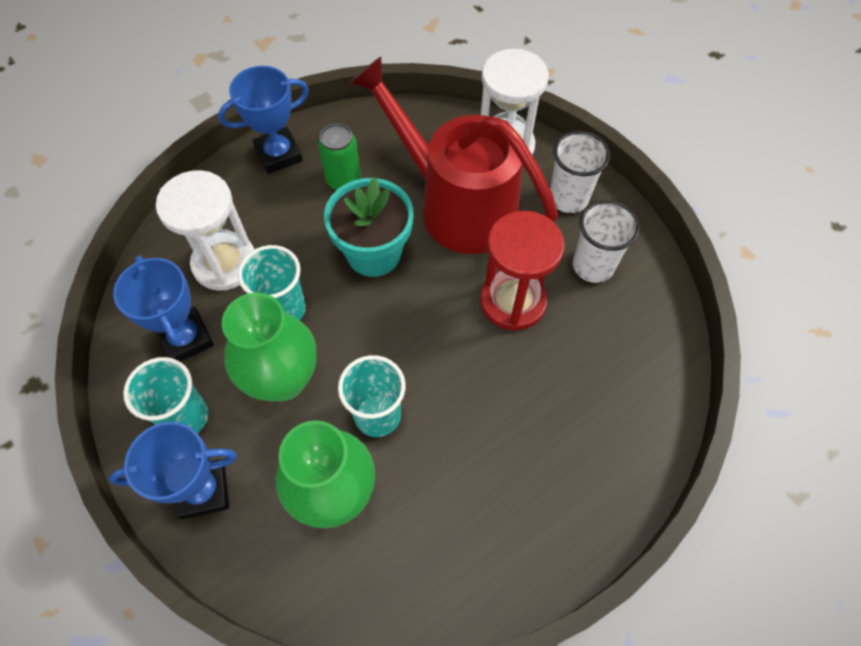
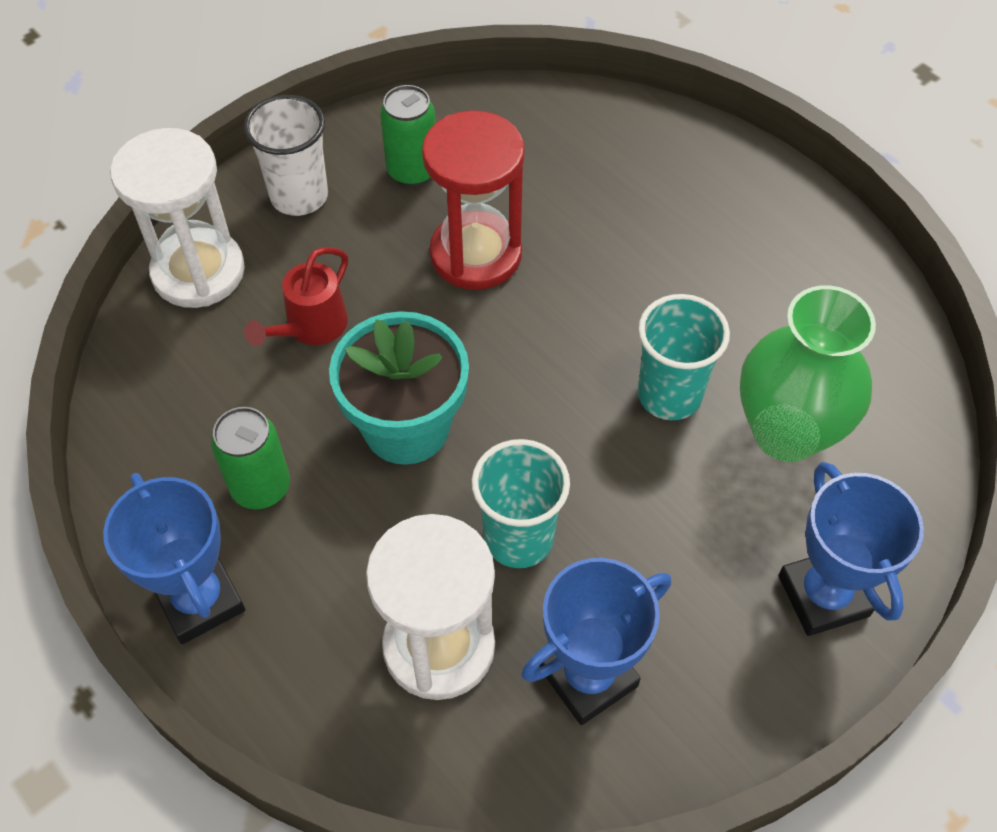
camera: 95 degrees left, 5 degrees down
turquoise cup [123,357,208,433] -> none
green vase [222,292,317,402] -> none
red watering can [349,56,558,254] -> red watering can [244,247,348,346], size x0.41
white cup [573,200,640,283] -> green can [380,85,436,187]

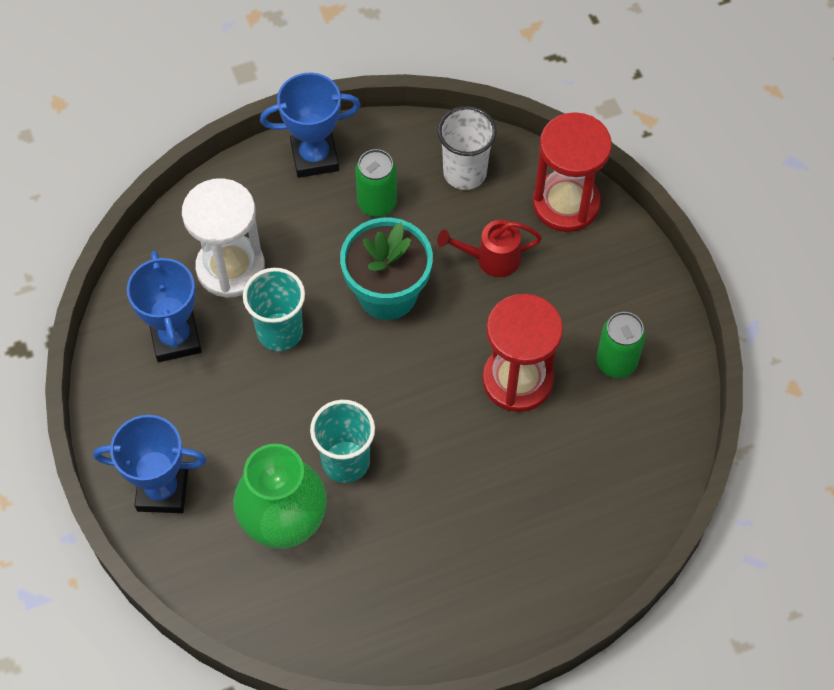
camera: 110 degrees right, 5 degrees up
white hourglass [110,128,245,308] -> red hourglass [533,112,612,232]
white cup [244,95,328,216] -> white cup moved to [438,106,497,190]
red watering can [244,247,348,346] -> red watering can turned 60 degrees counterclockwise [437,220,542,277]

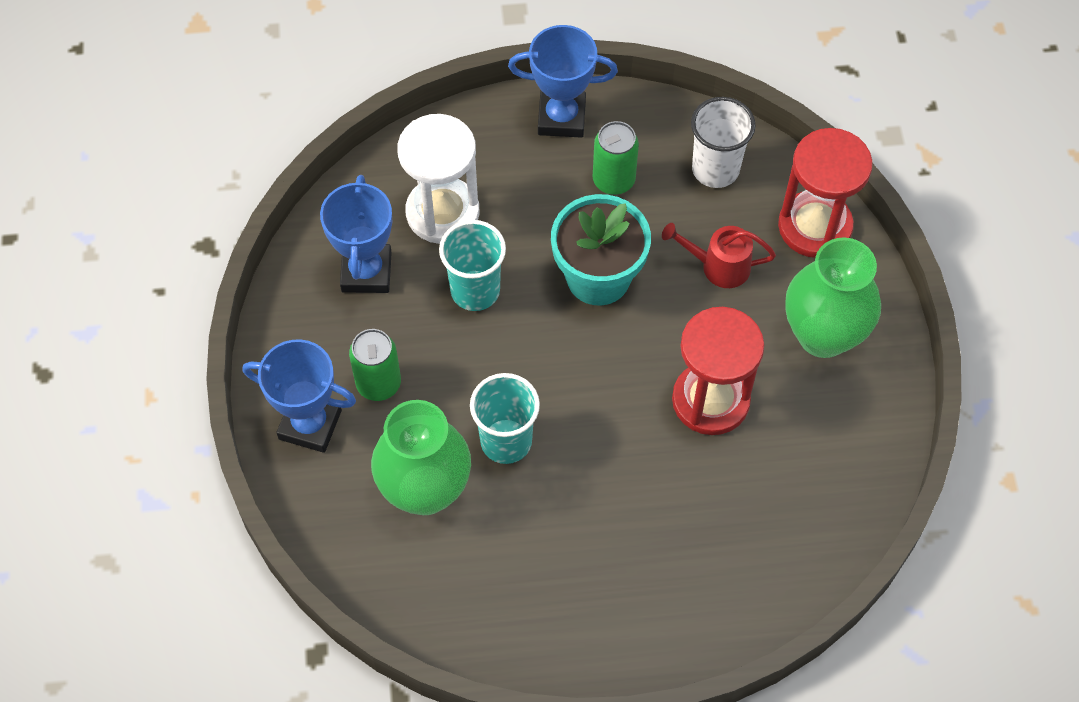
camera: 15 degrees right, 0 degrees up
green can [596,312,646,378] -> green can moved to [349,329,401,401]
none -> green vase [785,238,881,358]

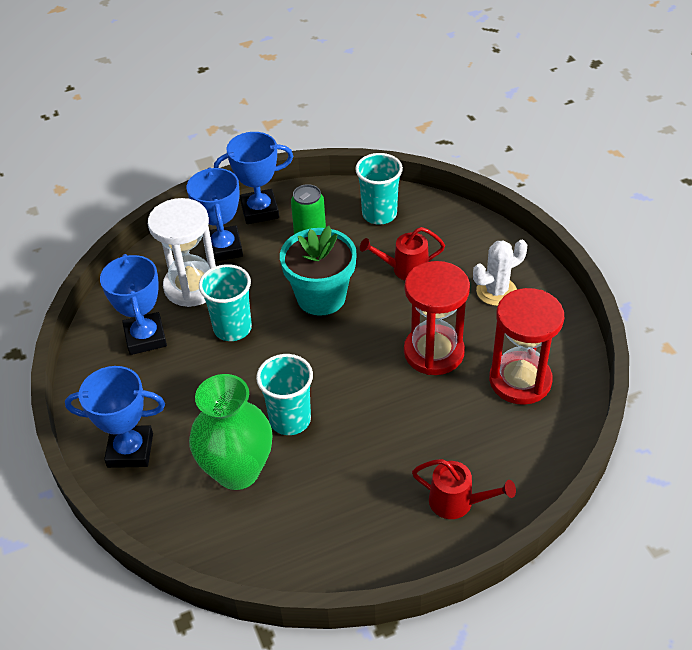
camera: 15 degrees left, 15 degrees down
green can [349,329,401,401] -> none
white cup [691,97,756,188] -> turquoise cup [355,153,403,225]
red hourglass [778,128,873,258] -> red hourglass moved to [489,288,564,405]
green vase [785,238,881,358] -> white cactus [473,240,527,306]
none -> blue trophy [187,167,243,262]
none -> red watering can [412,459,516,519]

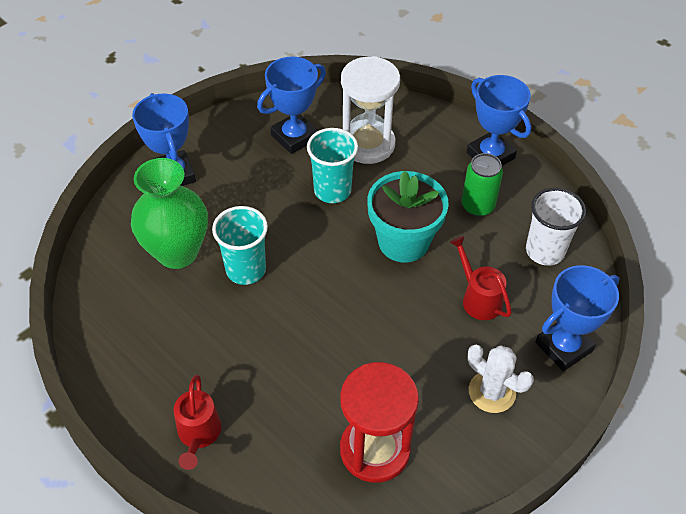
camera: 65 degrees right, 5 degrees up
blue trophy [187,167,243,262] -> blue trophy moved to [535,265,619,371]
turquoise cup [355,153,403,225] -> white cup [526,188,586,266]
red hourglass [404,261,470,375] -> none

